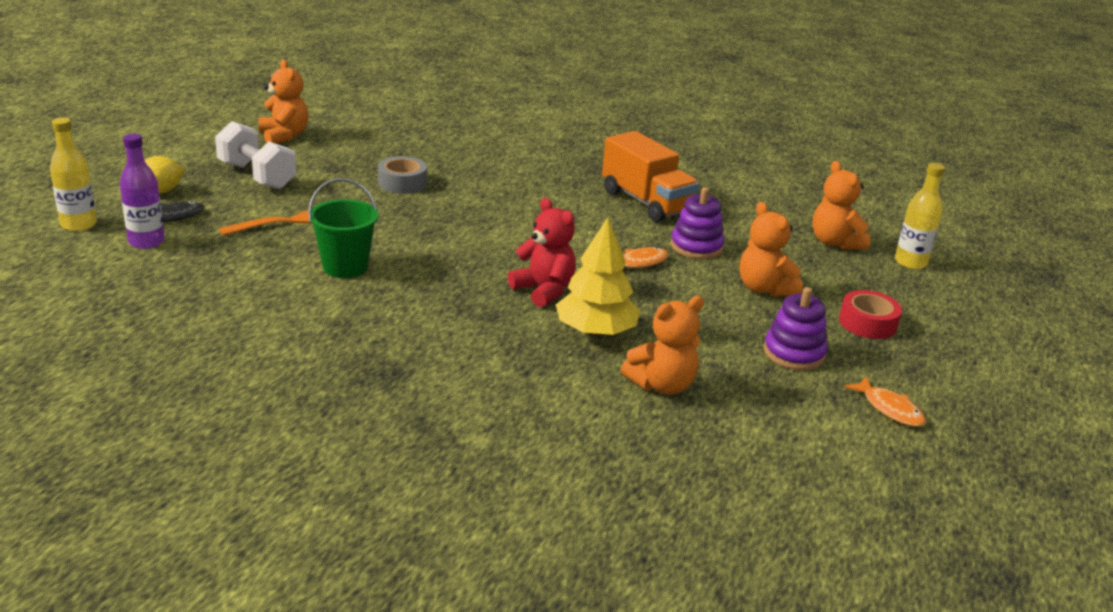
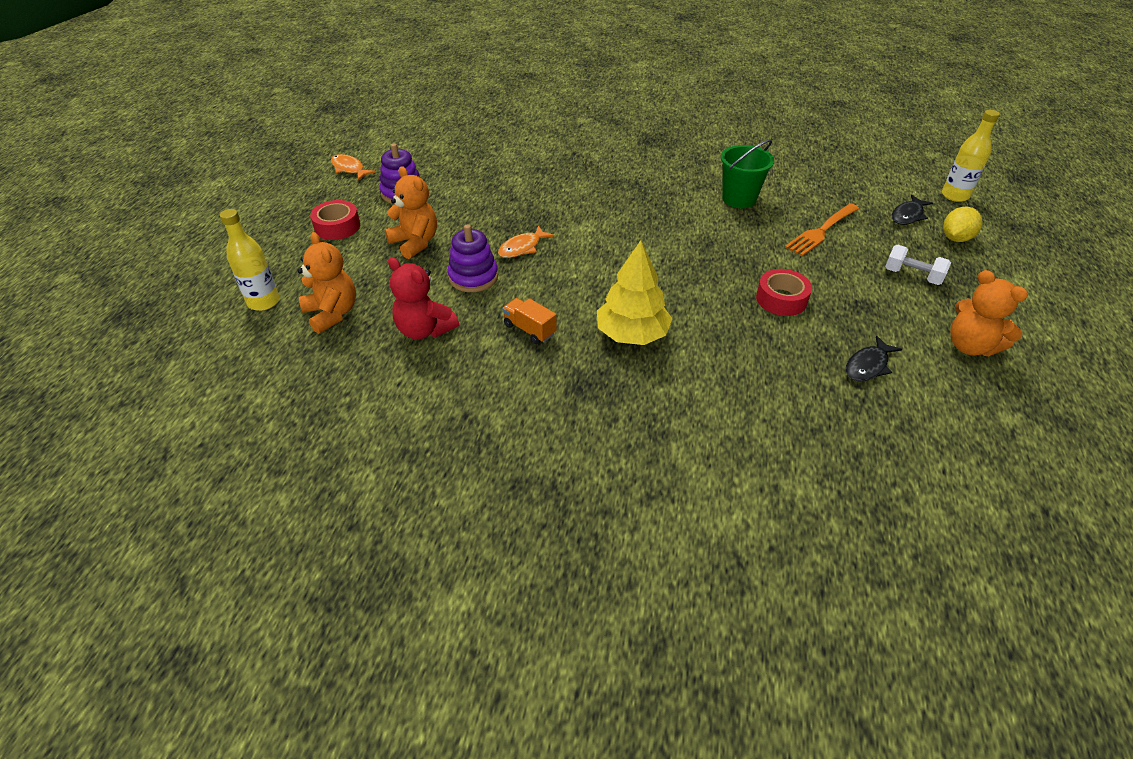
camera: 170 degrees right, 15 degrees up
purple bottle [120,134,165,249] -> none
white dumbbell [215,121,296,189] -> white dumbbell [885,245,951,285], size x0.63
grey tape [378,156,427,194] -> red tape [756,269,812,316]
red teddy bear [508,198,576,307] -> red teddy bear moved to [388,257,459,340]
yellow tree [556,218,640,336] -> yellow tree moved to [597,240,673,345]
orange truck [602,131,699,222] -> orange truck [502,298,557,344], size x0.49
orange teddy bear [621,296,704,394] -> none
none -> black fish [846,336,902,381]

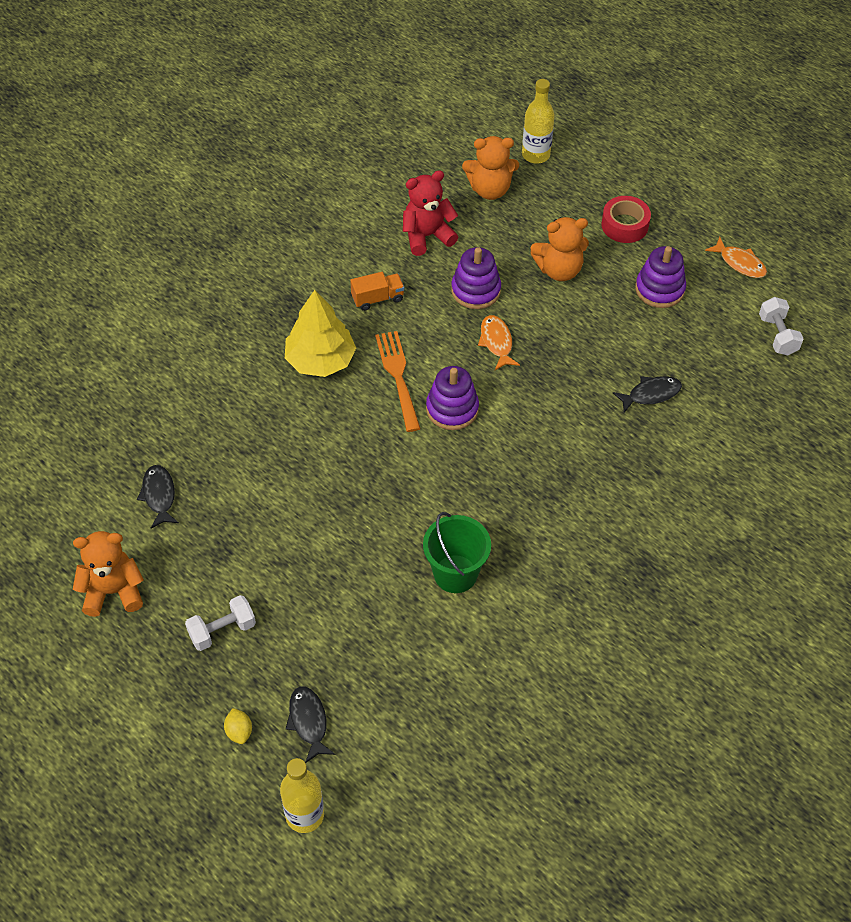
camera: 120 degrees right, 10 degrees up
orange fish [331,154,375,181] -> orange fish turned 60 degrees clockwise [705,237,767,278]
red tape [756,269,812,316] -> none
orange fork [785,203,859,256] -> orange fork moved to [375,331,421,432]
yellow lemon [943,207,983,242] -> yellow lemon [224,708,252,744], size x0.63
none -> purple stacking toy [426,366,479,430]
none -> black fish [613,376,682,413]
none -> white dumbbell [759,297,804,356]

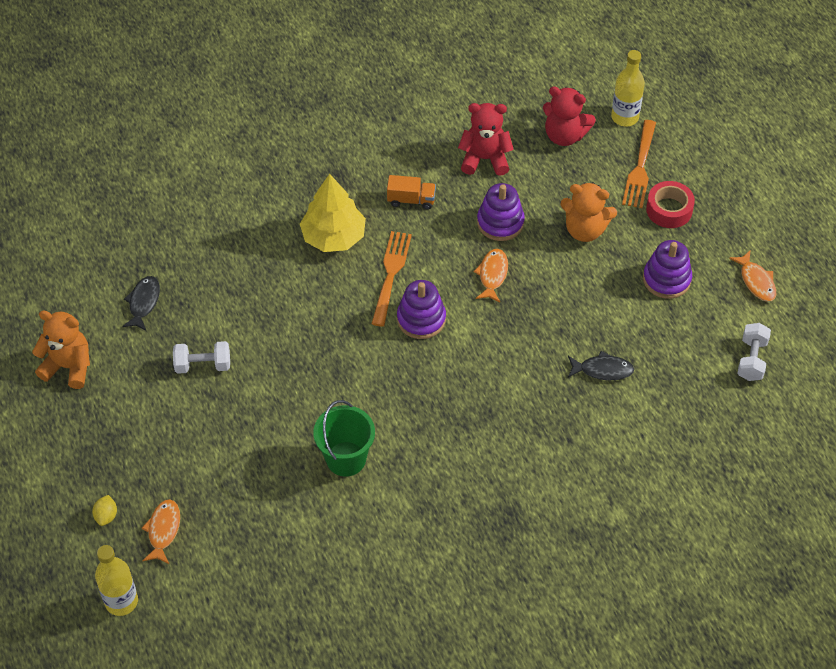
camera: 25 degrees right, 0 degrees up
white dumbbell [185,595,256,651] -> white dumbbell moved to [173,341,230,374]
black fish [285,686,335,763] -> orange fish [142,499,180,564]
orange teddy bear [462,136,519,200] -> red teddy bear [543,86,596,146]
none -> orange fork [622,120,656,208]

